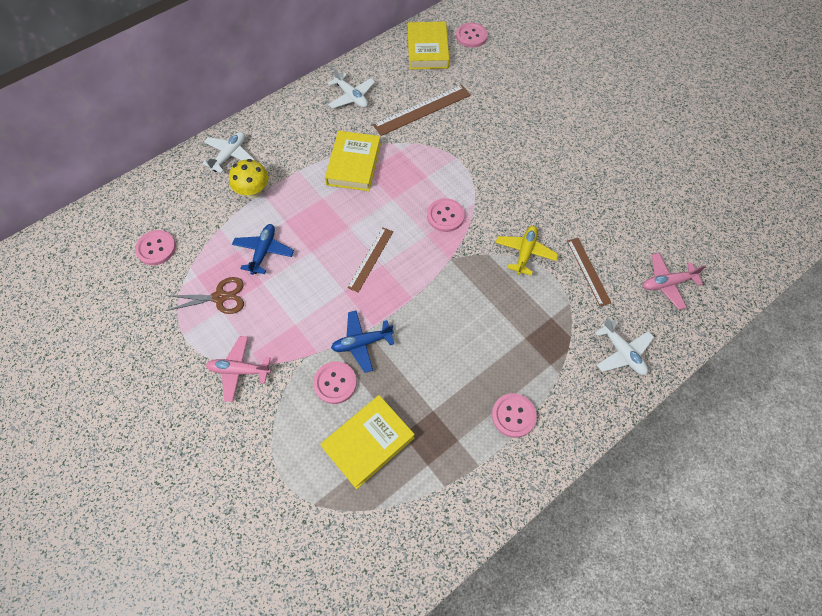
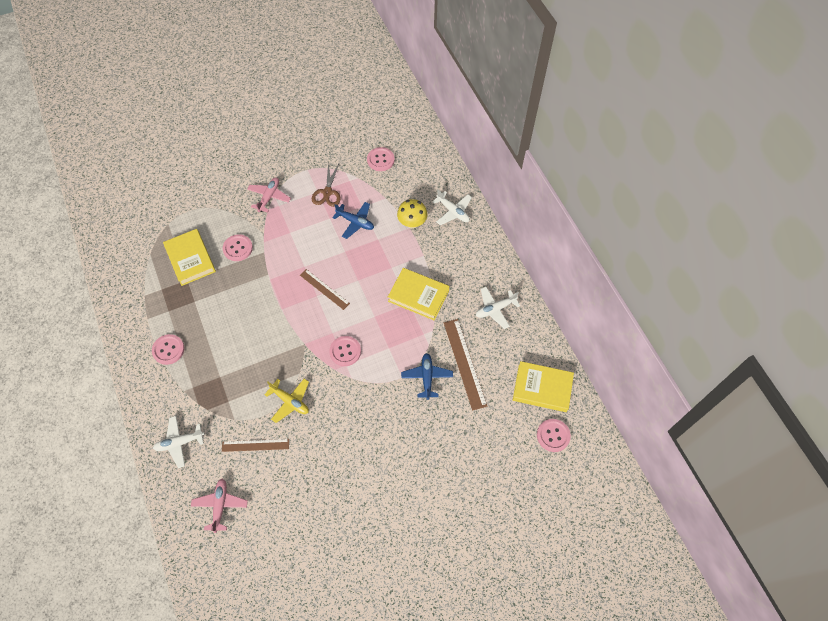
camera: 105 degrees right, 0 degrees up
blue plane [331,310,394,373] -> blue plane moved to [401,353,453,400]

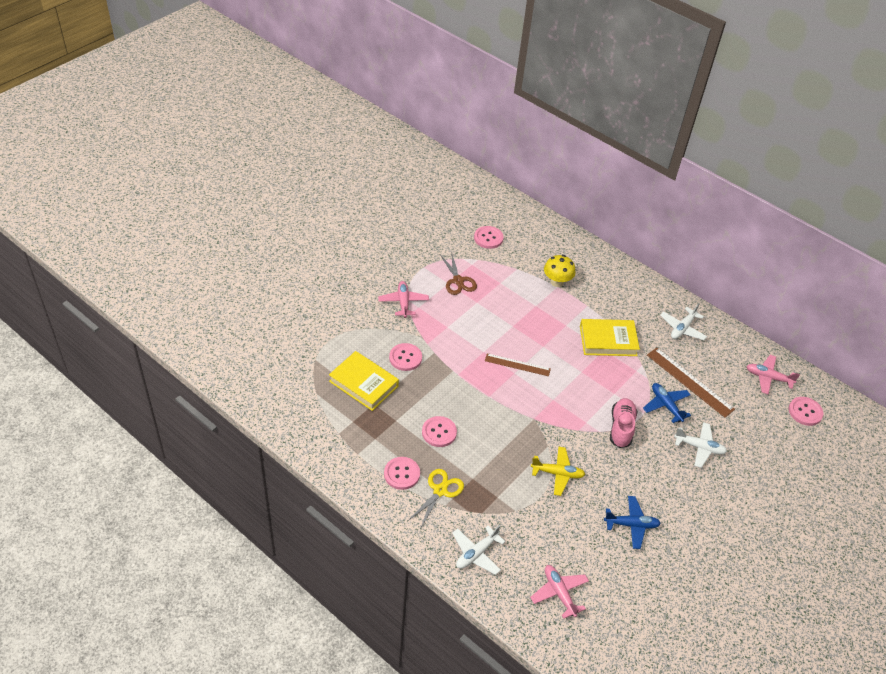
camera: 30 degrees left, 15 degrees down
brown ruler [222,439,289,452] -> none
pink button [329,336,361,366] -> pink button moved to [422,416,457,447]
blue plane [332,202,374,239] -> blue plane moved to [604,496,661,549]
white plane [432,189,472,225] -> white plane moved to [674,422,727,468]
yellow book [513,361,574,412] -> pink plane [746,355,800,394]
none -> yellow scissors [408,469,464,529]
none -> pink shoe [610,398,638,448]

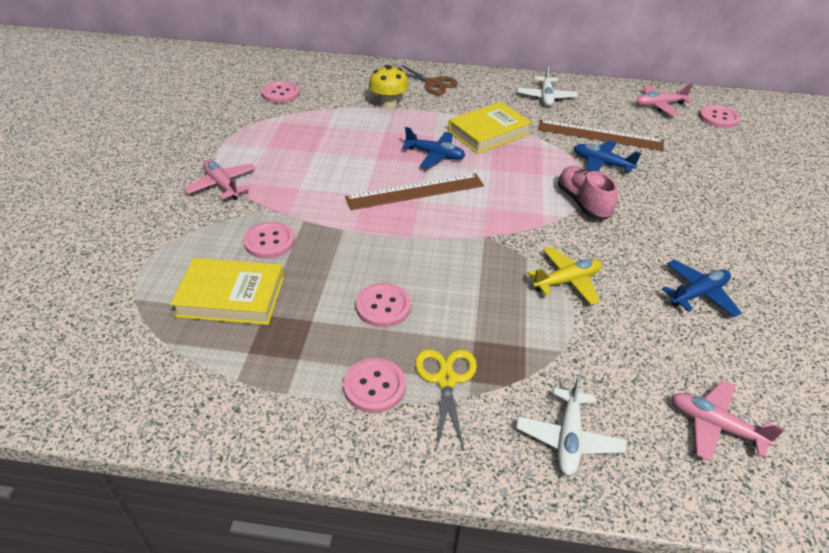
camera: 30 degrees left, 5 degrees down
brown scissors [440,252,477,295] -> brown scissors moved to [401,65,458,95]
brown ruler [485,353,551,376] -> brown ruler [345,173,484,210], size x1.54
white plane [674,422,727,468] -> none
none -> blue plane [402,127,465,169]

